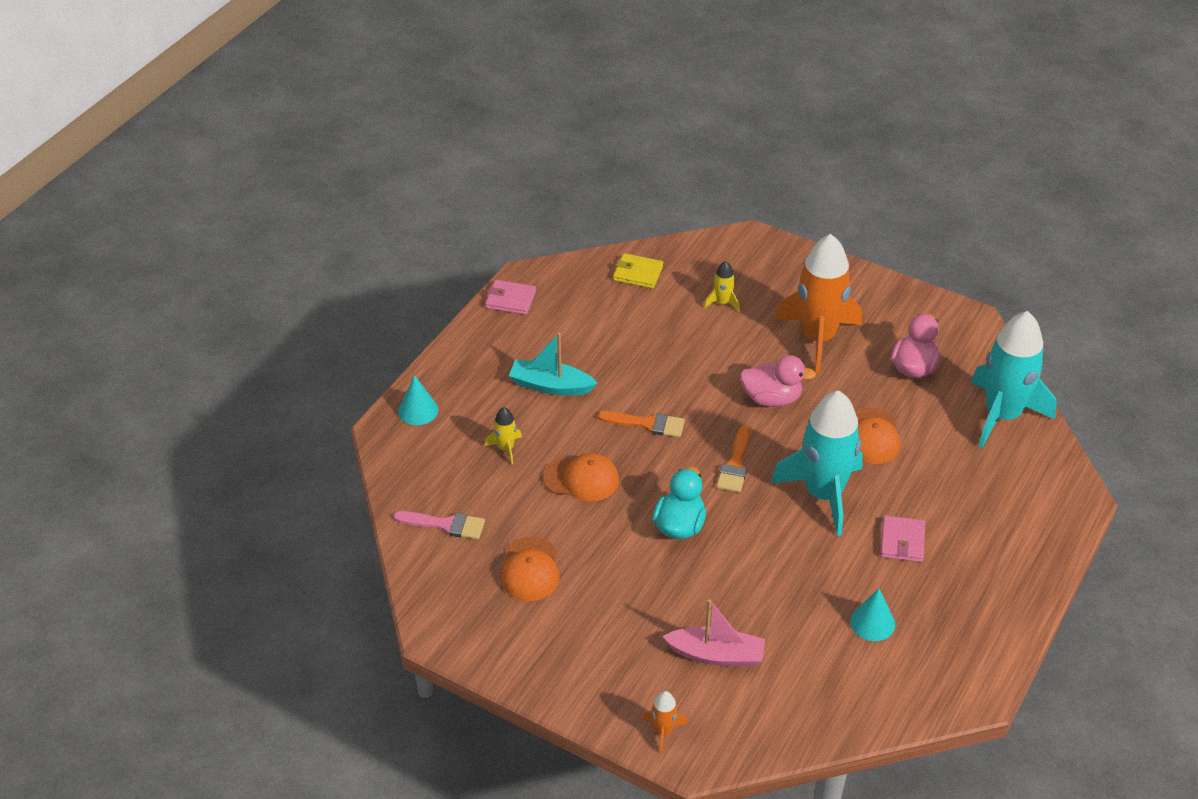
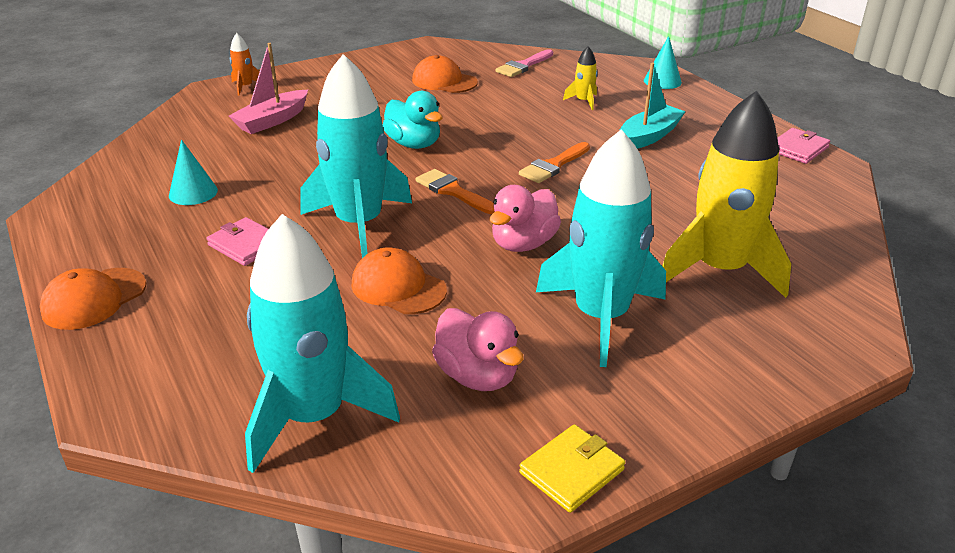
camera: 120 degrees right, 10 degrees down
orange cap [543,453,619,502] -> orange cap moved to [40,268,146,330]
yellow wallet [613,253,663,289] -> yellow wallet moved to [519,424,625,513]
yellow rocket [704,261,740,312] -> yellow rocket [662,91,791,298], size x2.41
orange rocket [774,234,862,373] -> turquoise rocket [536,129,666,367]

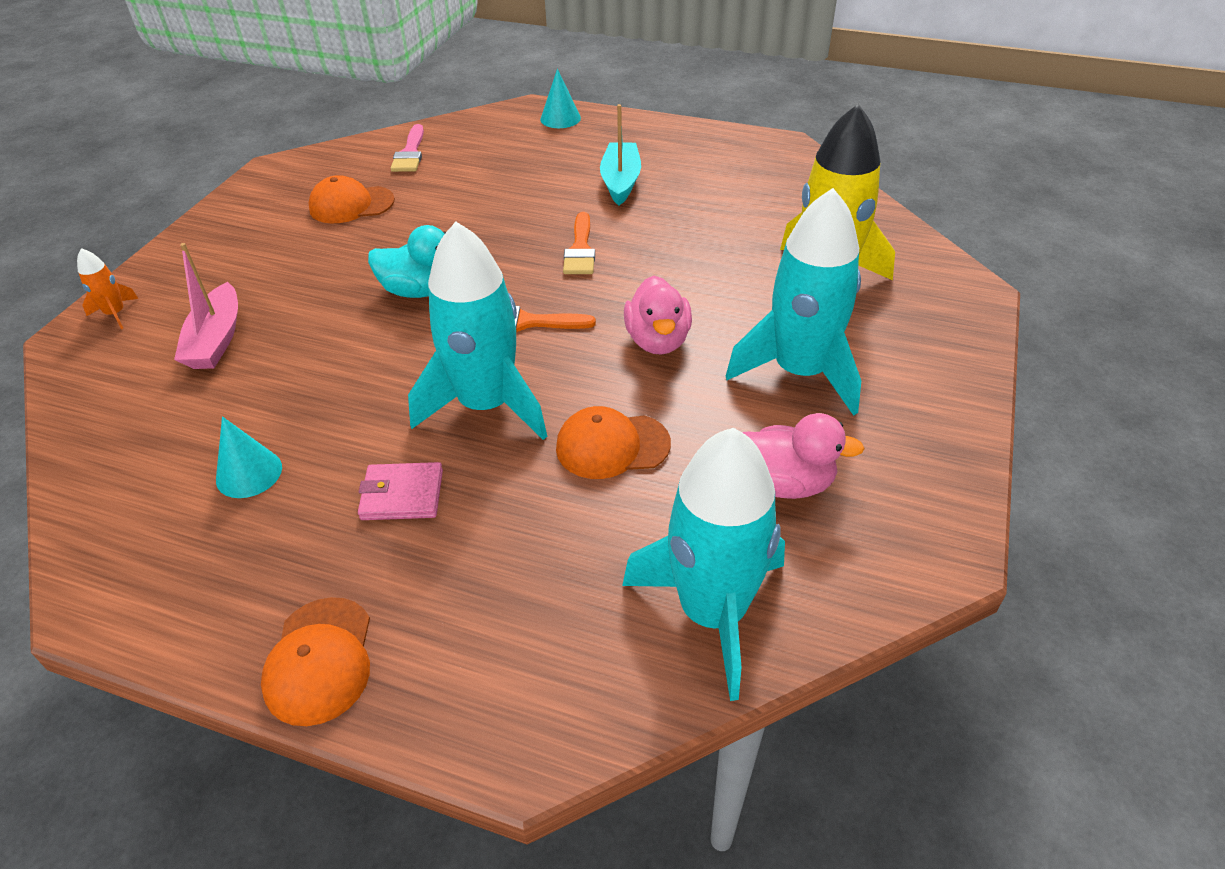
camera: 40 degrees left, 10 degrees up
yellow wallet [519,424,625,513] -> none
yellow rocket [563,46,598,110] -> none
pink wallet [777,128,830,164] -> none

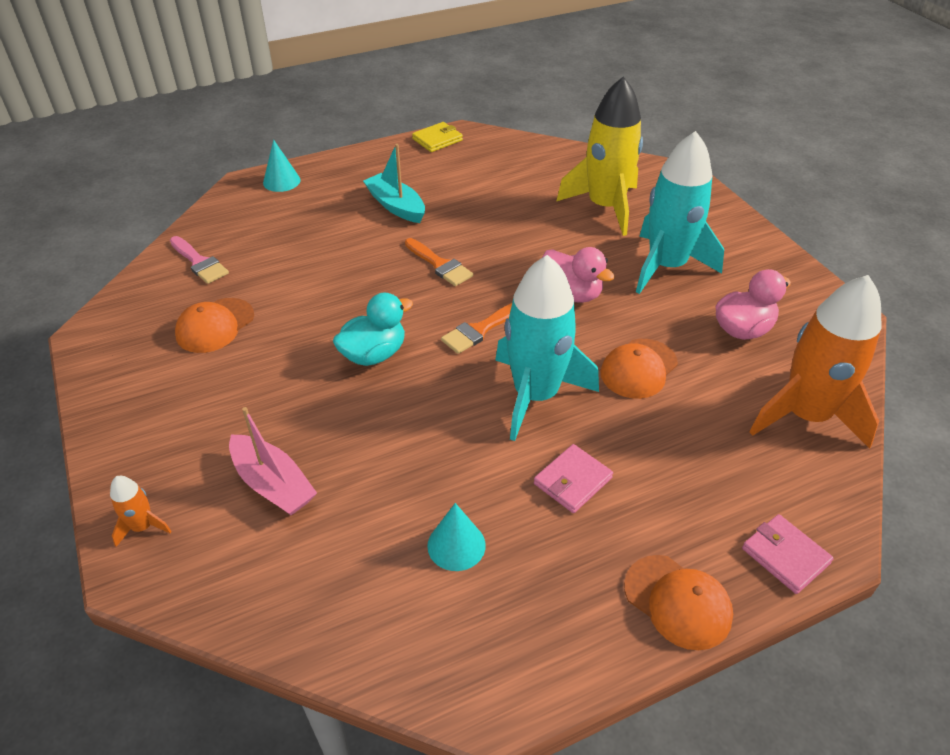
camera: 45 degrees left, 0 degrees up
turquoise rocket [622,428,785,701] -> orange rocket [750,275,881,449]
none -> yellow wallet [412,122,463,152]
none -> pink wallet [742,514,834,594]

